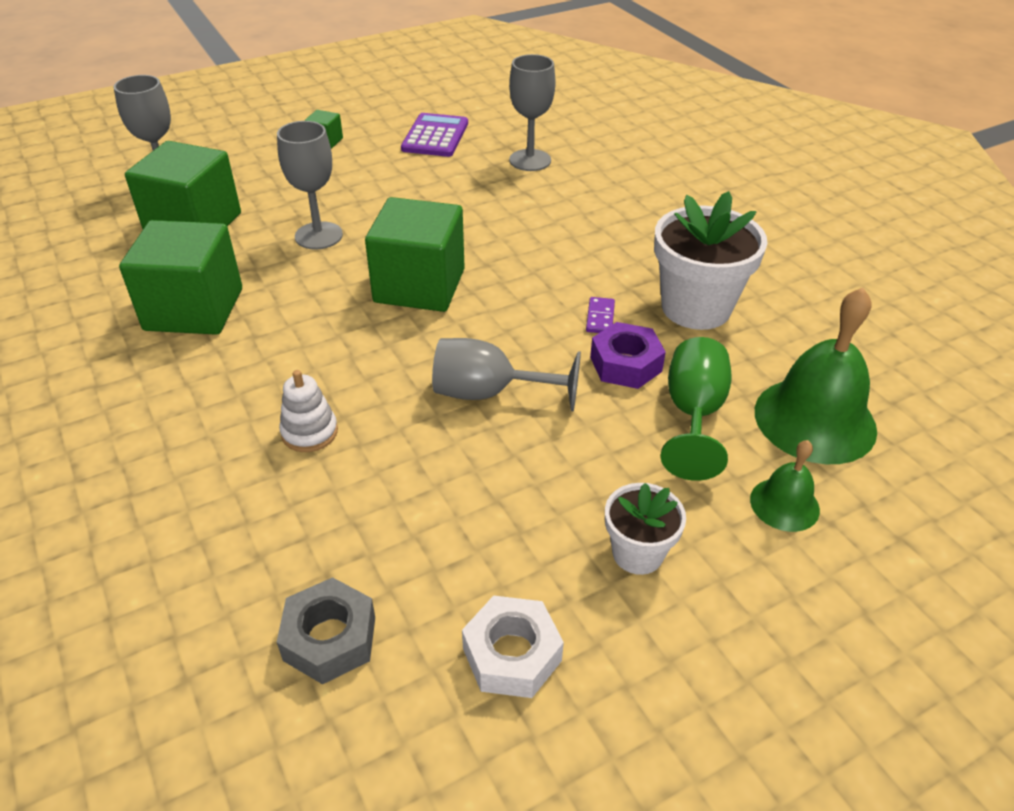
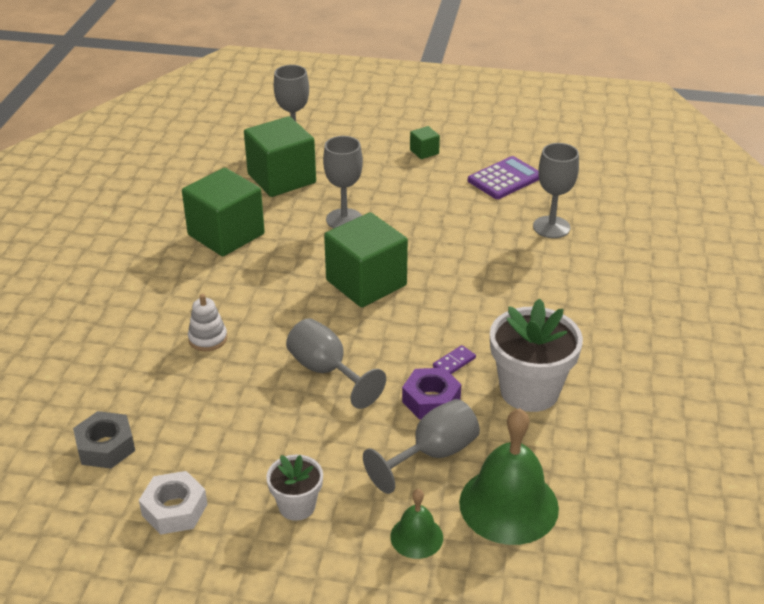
camera: 40 degrees right, 5 degrees down
green goblet [661,337,731,481] -> grey goblet [363,399,480,494]

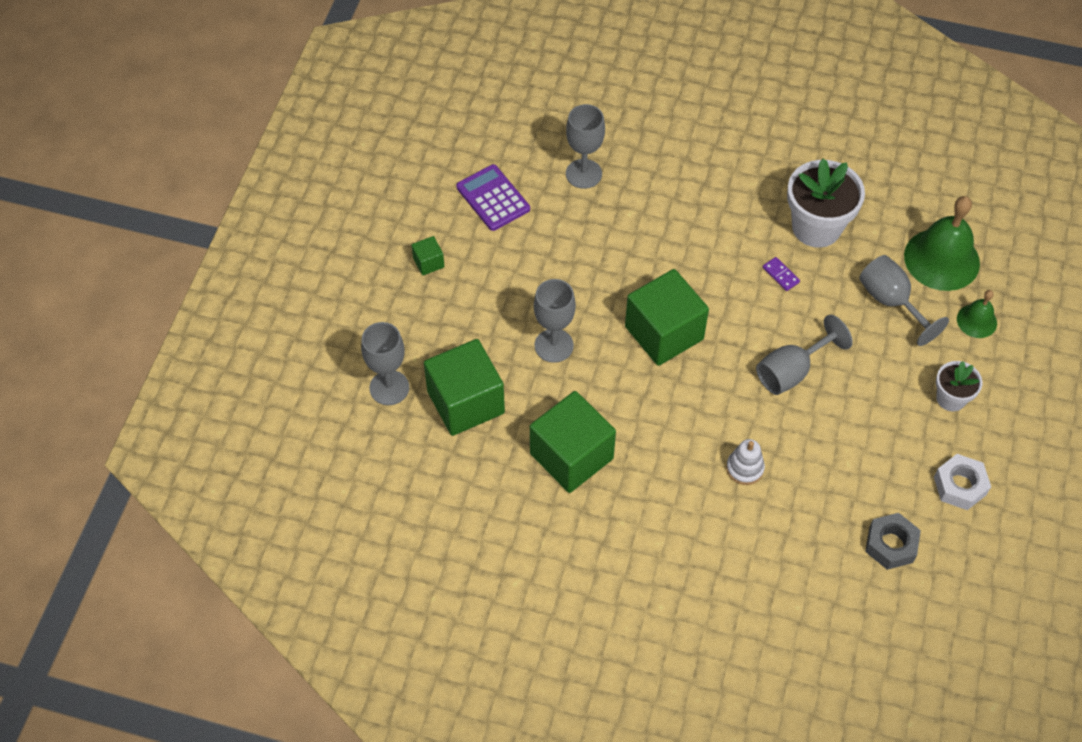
camera: 85 degrees left, 20 degrees up
purple nut [402,368,461,419] -> none

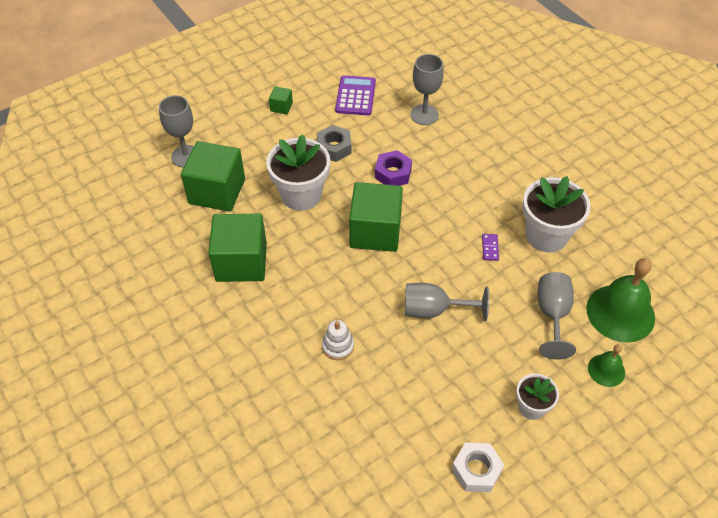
camera: 40 degrees right, 5 degrees down
grey goblet [534,279,576,363] -> white flower pot [266,134,330,211]
grey nut [865,513,921,570] -> grey nut moved to [317,125,352,162]
none -> purple nut [375,150,412,186]

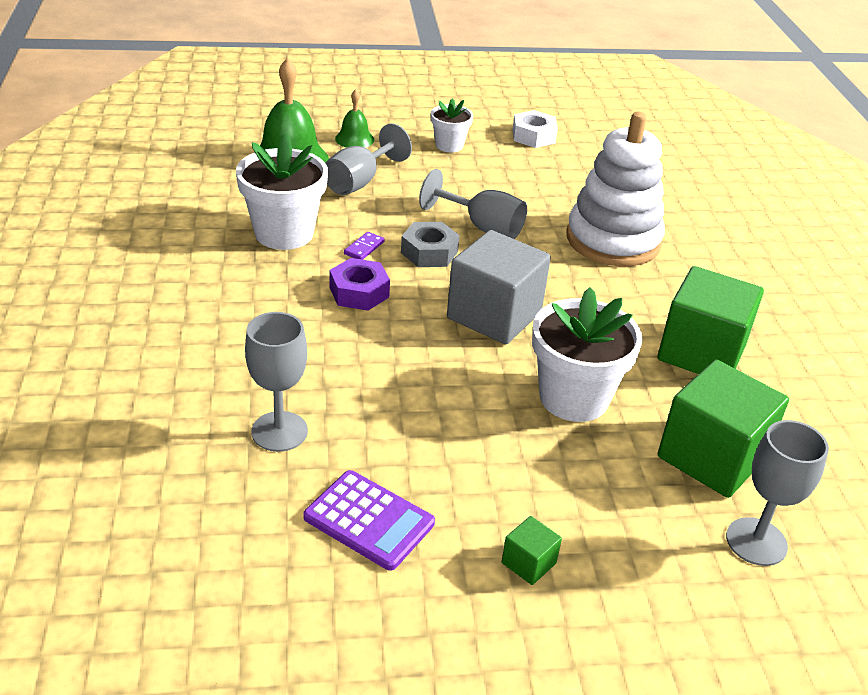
camera: 155 degrees left, 15 degrees down
grey nut [317,125,352,162] -> grey nut moved to [401,222,460,267]
white stacking toy [322,320,354,360] -> white stacking toy [567,112,665,267], size x2.43
purple calculator [335,75,376,115] -> purple calculator turned 90 degrees counterclockwise [303,470,435,571]
green cube [349,182,403,252] -> grey cube [447,230,551,344]
purple nut [375,150,412,186] -> purple nut moved to [330,258,390,311]

